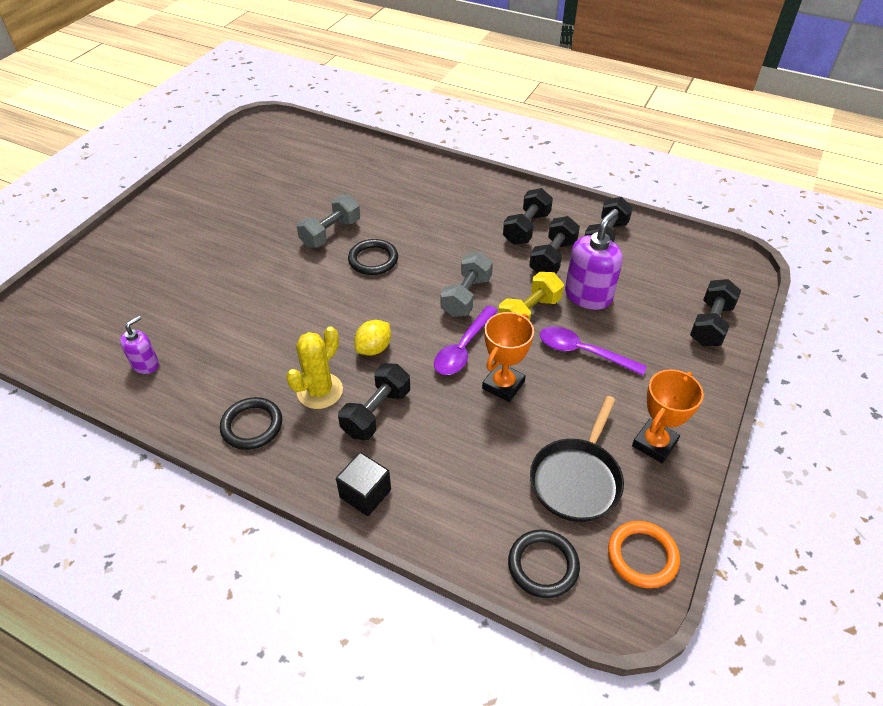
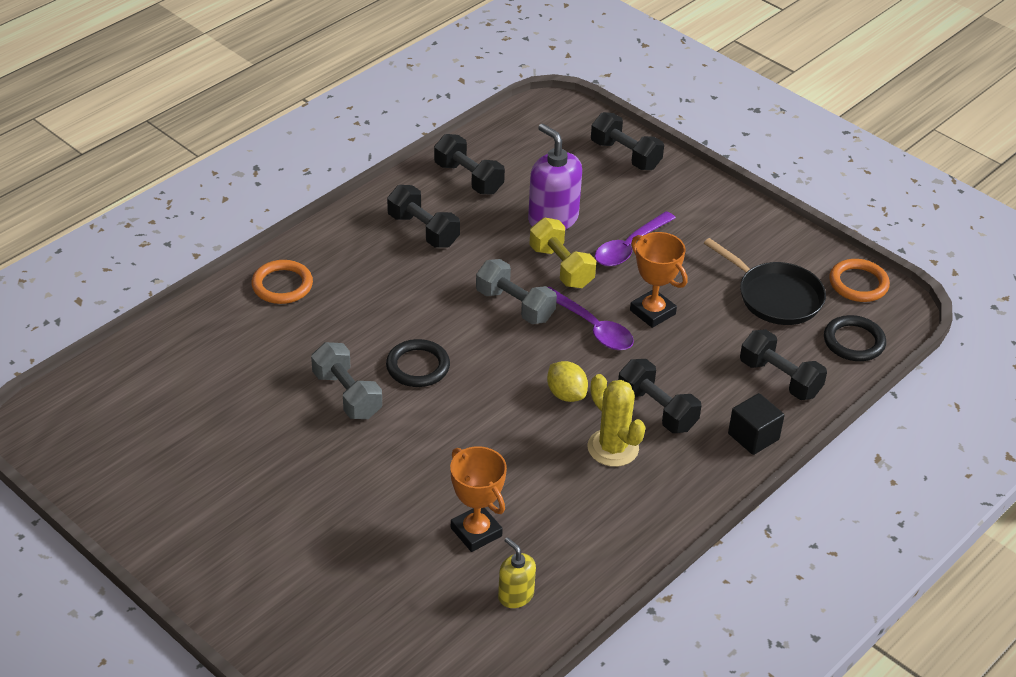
camera: 75 degrees left, 5 degrees down
purple soap dispenser [120,316,159,374] -> yellow soap dispenser [498,537,536,608]
black ring [220,397,282,450] -> none
black dumbbell [529,216,580,274] -> black dumbbell moved to [740,329,827,400]
orange trophy [632,369,704,463] -> orange trophy moved to [450,446,507,552]
none -> orange ring [251,260,313,304]

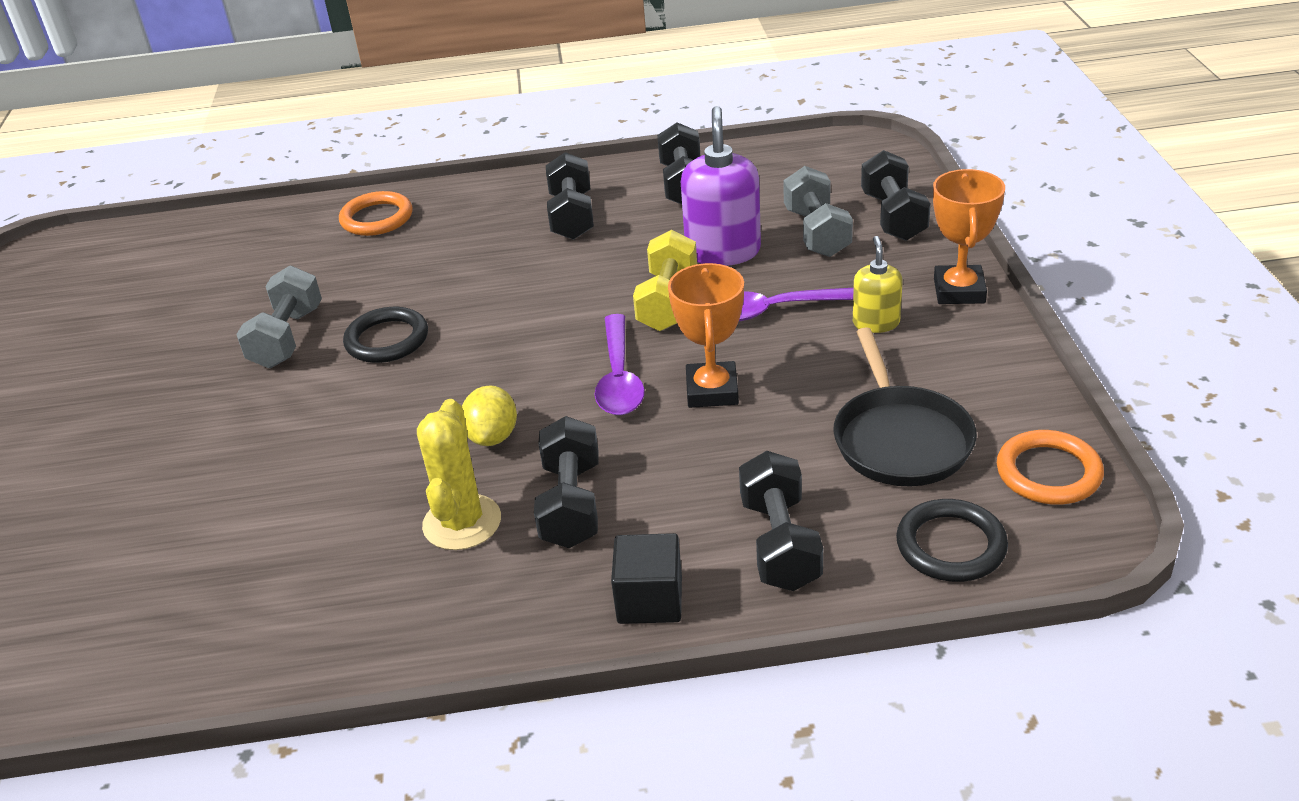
camera: 45 degrees right, 5 degrees down
orange trophy [450,446,507,552] -> orange trophy moved to [933,169,1005,304]
grey dumbbell [476,259,557,324] -> grey dumbbell moved to [783,166,853,257]
yellow soap dispenser [498,537,536,608] -> yellow soap dispenser moved to [853,236,903,333]

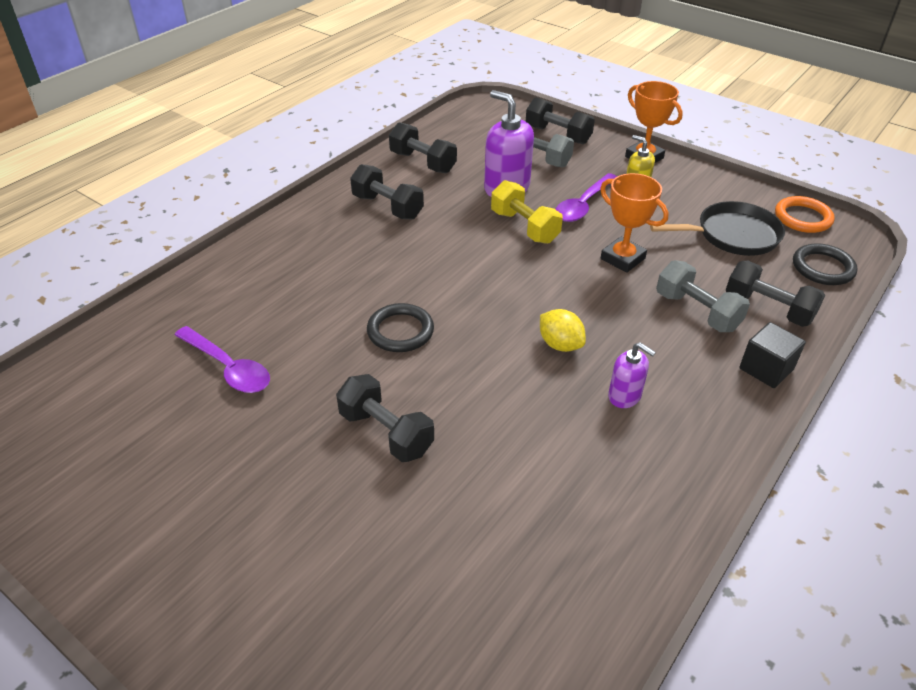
camera: 50 degrees left, 5 degrees up
grey dumbbell [236,266,322,368] -> grey dumbbell moved to [656,260,750,332]
orange ring [339,191,413,236] -> none
yellow cactus [417,399,501,550] -> purple soap dispenser [608,342,656,408]
black dumbbell [534,416,599,548] -> black dumbbell moved to [336,374,434,462]
purple spoon [595,314,645,415] -> purple spoon moved to [174,326,270,393]
black pan [833,327,977,486] -> black pan turned 45 degrees counterclockwise [650,201,785,256]

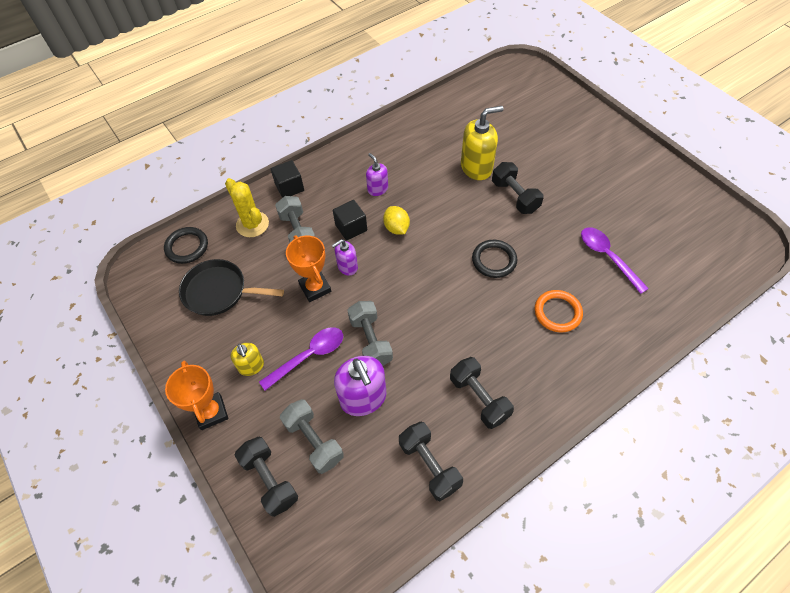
camera: 160 degrees left, 15 degrees up
yellow dumbbell [491,180,563,244] -> grey dumbbell [347,301,393,366]
black dumbbell [725,261,825,327] -> yellow cactus [225,178,269,237]
orange ring [775,196,835,233] -> orange ring moved to [535,290,583,332]
none -> purple soap dispenser [332,239,358,276]
none -> black cube [333,200,367,240]
none -> yellow soap dispenser [461,106,504,180]

